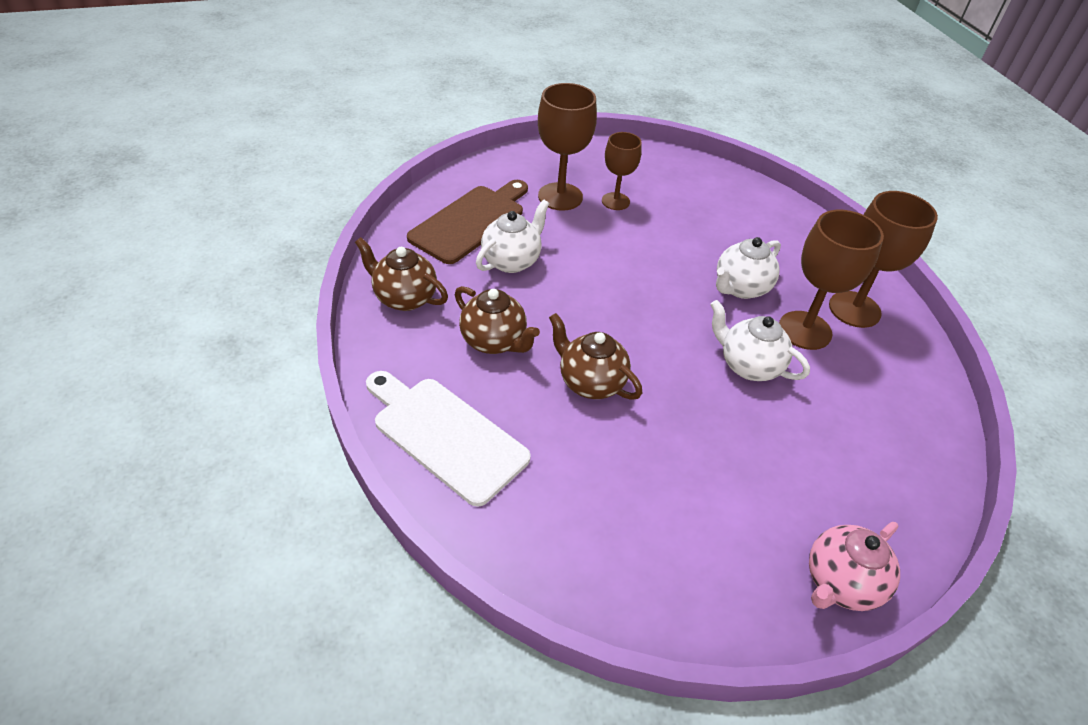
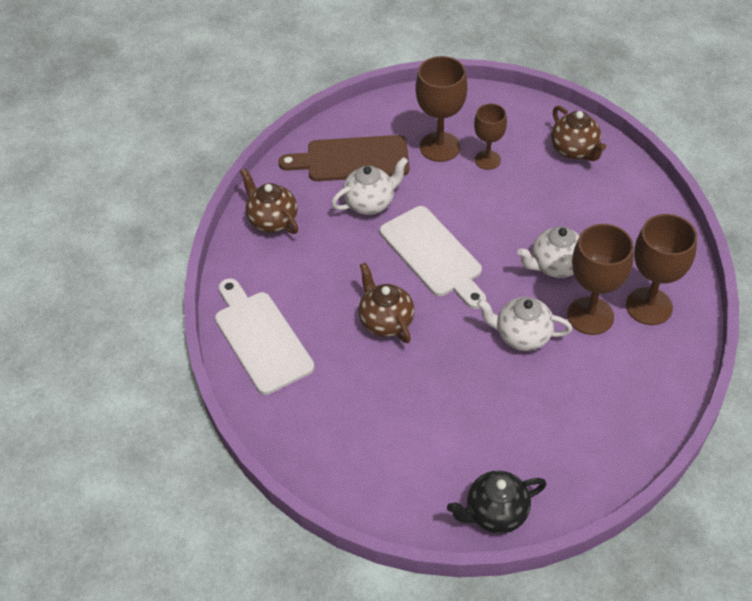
camera: 25 degrees right, 5 degrees up
brown cutting board [407,180,528,264] -> brown cutting board turned 150 degrees counterclockwise [278,135,409,181]
brown teapot [455,286,540,354] -> brown teapot moved to [551,106,606,161]
white teapot [710,300,810,381] -> white teapot turned 45 degrees counterclockwise [477,297,572,351]
pink teapot [809,522,900,611] -> black teapot [447,471,546,534]
none -> white cutting board [380,206,486,309]

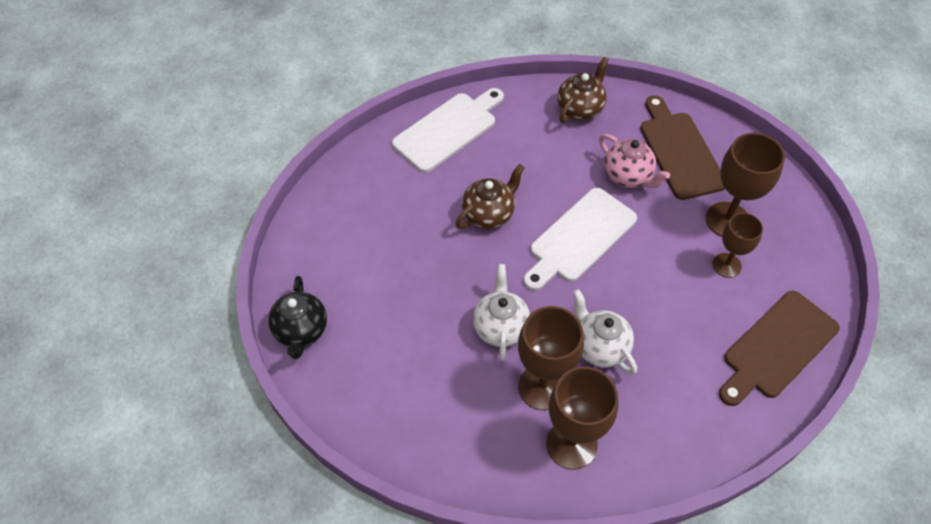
camera: 75 degrees right, 5 degrees up
white teapot [331,157,408,215] -> pink teapot [599,134,670,188]
black teapot [447,471,546,534] -> black teapot turned 150 degrees counterclockwise [268,276,327,359]
brown teapot [551,106,606,161] -> brown cutting board [719,291,840,406]

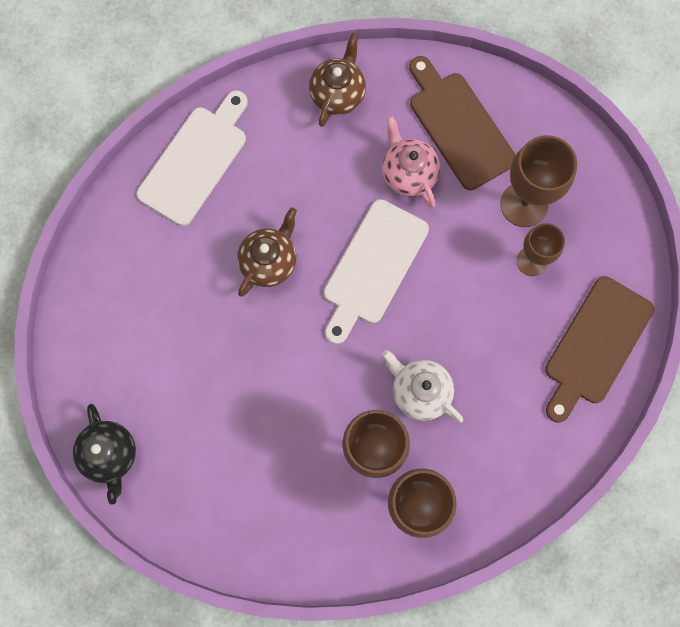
camera: 15 degrees left, 20 degrees up
white teapot [473,264,530,361] -> none
pink teapot [599,134,670,188] -> pink teapot turned 150 degrees counterclockwise [382,115,440,208]

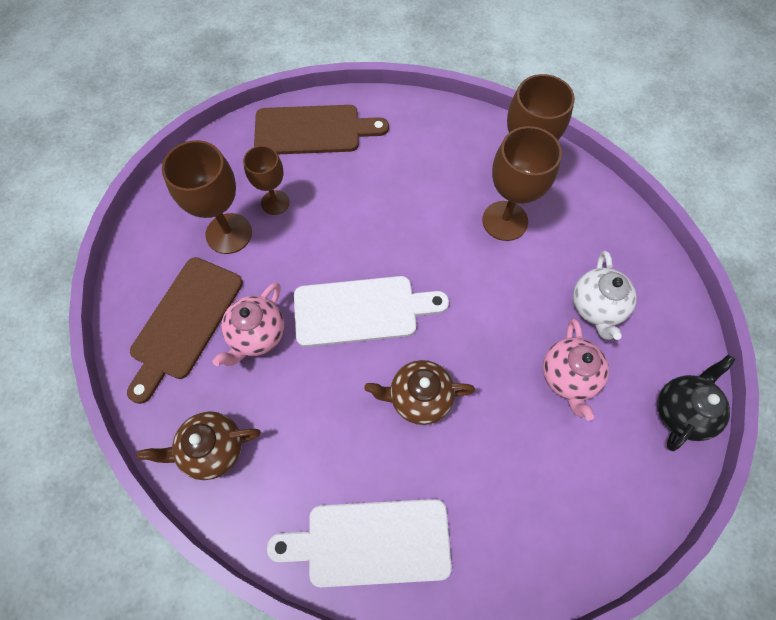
camera: 125 degrees left, 10 degrees down
white teapot [382,350,463,423] -> white teapot moved to [573,251,637,340]
none -> pink teapot [543,319,609,420]

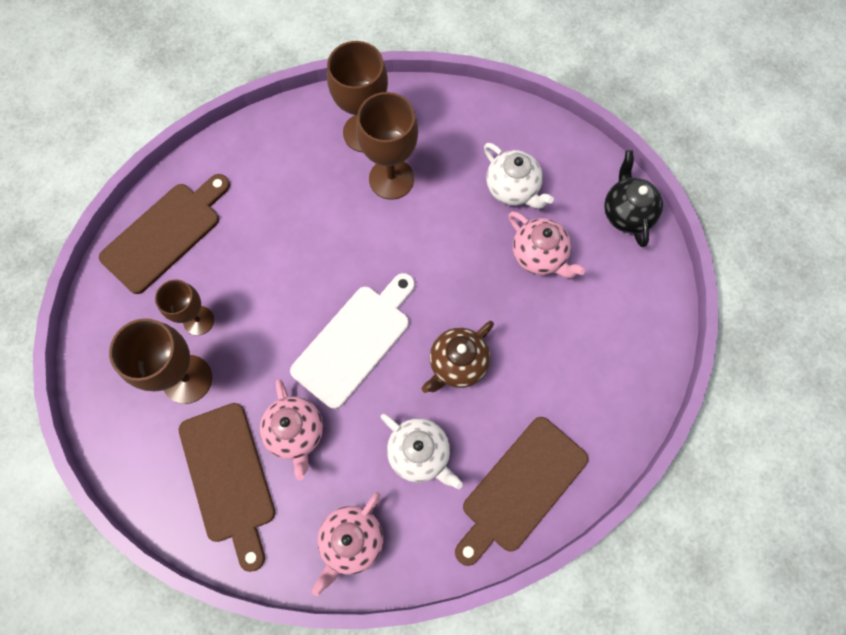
camera: 45 degrees left, 5 degrees up
brown teapot [137,411,261,480] -> pink teapot [312,492,383,596]
white cutting board [267,499,452,587] -> brown cutting board [455,417,588,566]
none -> white teapot [381,414,463,489]

